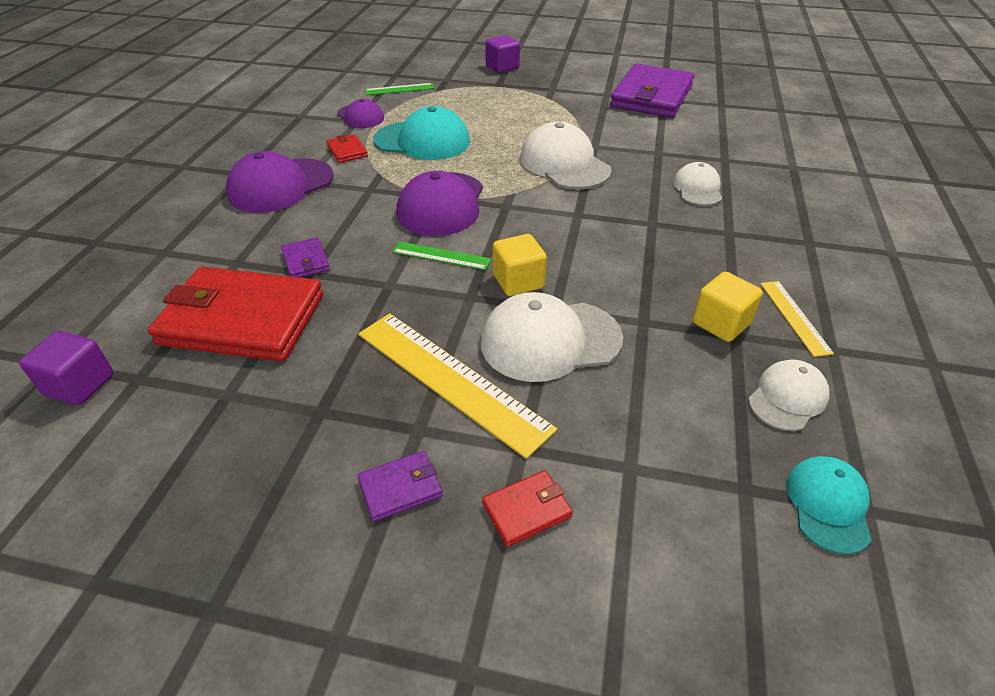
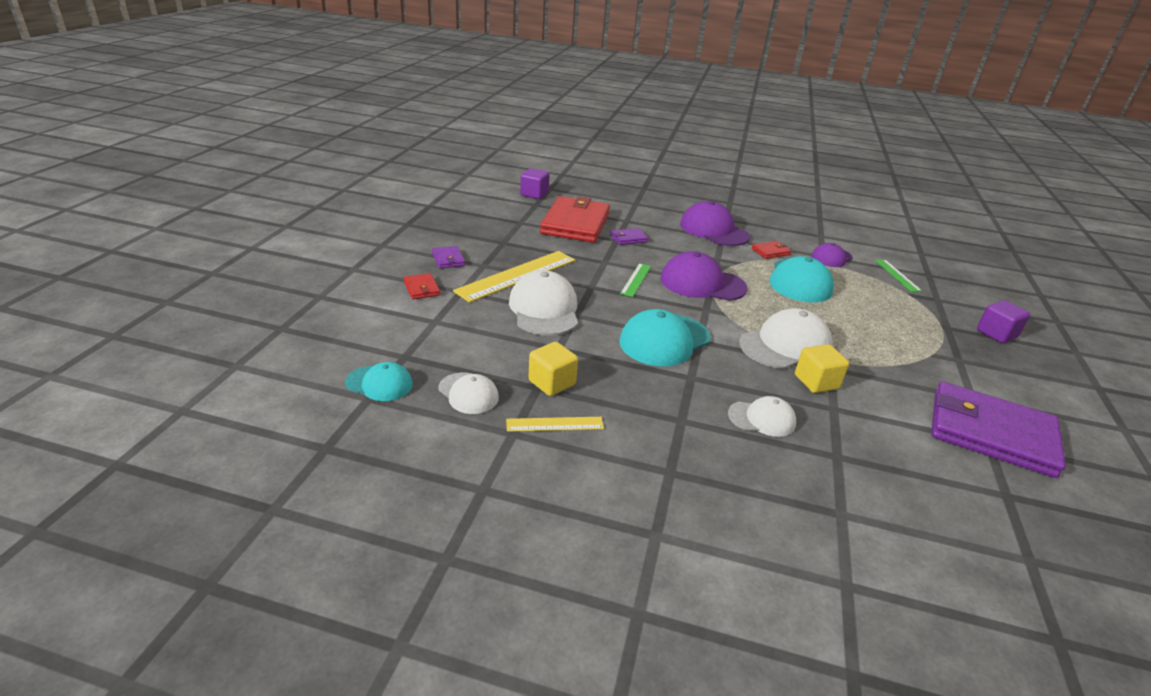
camera: 90 degrees right, 10 degrees down
yellow cube [493,234,547,296] -> yellow cube moved to [795,344,849,393]
none -> turquoise cap [619,309,711,366]

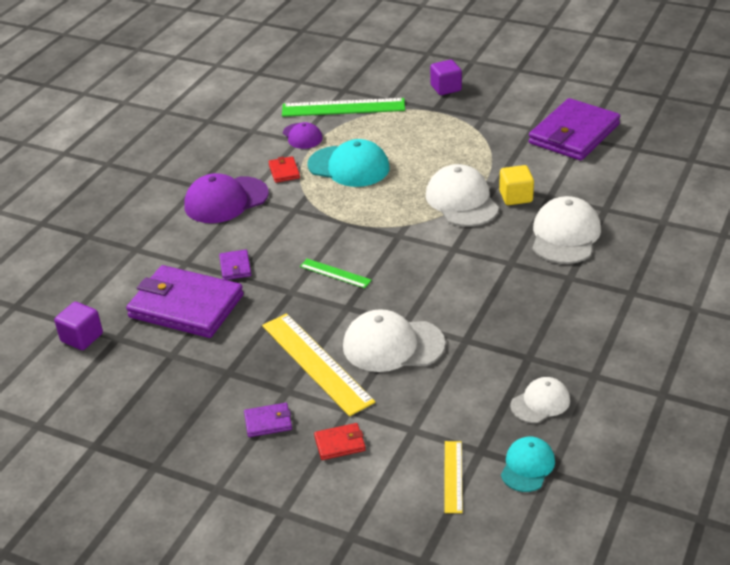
camera: 75 degrees left, 5 degrees up
yellow ruler [506,417,604,432] -> yellow ruler moved to [444,441,462,513]
yellow cube [528,342,578,396] -> none
red wallet [540,196,610,243] -> purple wallet [126,265,243,338]
turquoise cap [619,309,711,366] -> none
purple cap [661,251,748,301] -> none
white cap [728,396,796,437] -> white cap [532,196,601,264], size x1.71
green ruler [875,260,922,292] -> green ruler [282,98,405,117], size x1.95

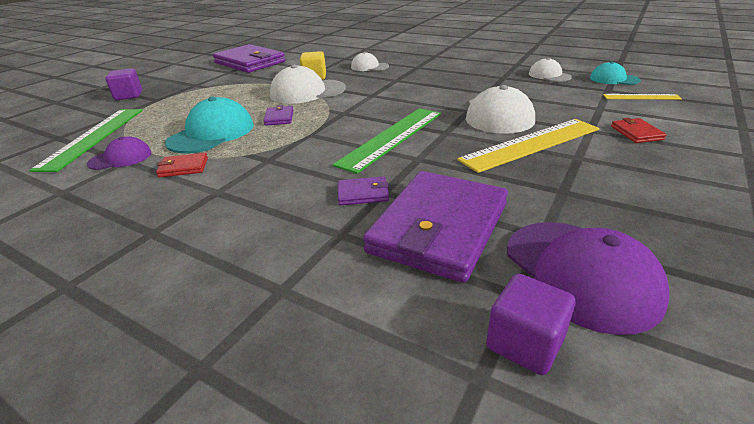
camera: 85 degrees left, 5 degrees down
purple cap [184,173,269,223] -> purple cap moved to [507,222,669,335]
purple wallet [244,403,292,437] -> purple wallet moved to [263,105,293,126]
green ruler [300,259,372,288] -> green ruler [332,108,441,174], size x1.95
white cap [532,196,601,264] -> white cap [351,52,389,71], size x0.58

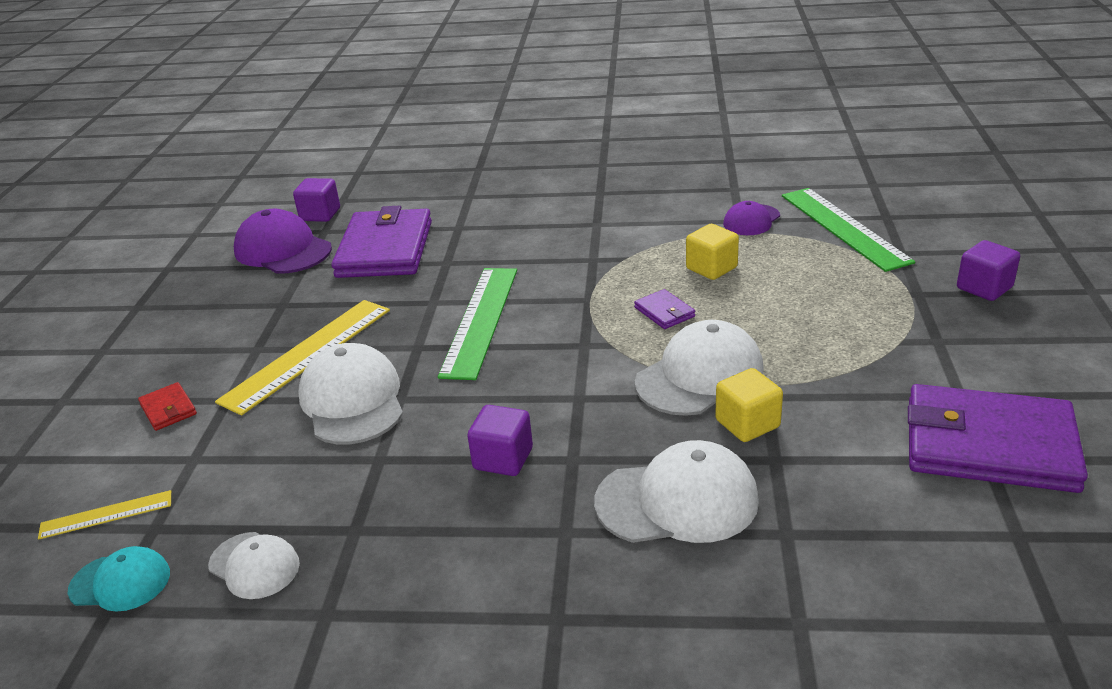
camera: 155 degrees right, 0 degrees up
red wallet [156,153,208,178] -> none
turquoise cap [165,97,254,153] -> yellow cube [686,224,739,280]
purple wallet [338,176,389,205] -> none
white cap [351,52,389,71] -> white cap [594,440,759,543], size x1.71
none -> purple cube [467,405,533,476]

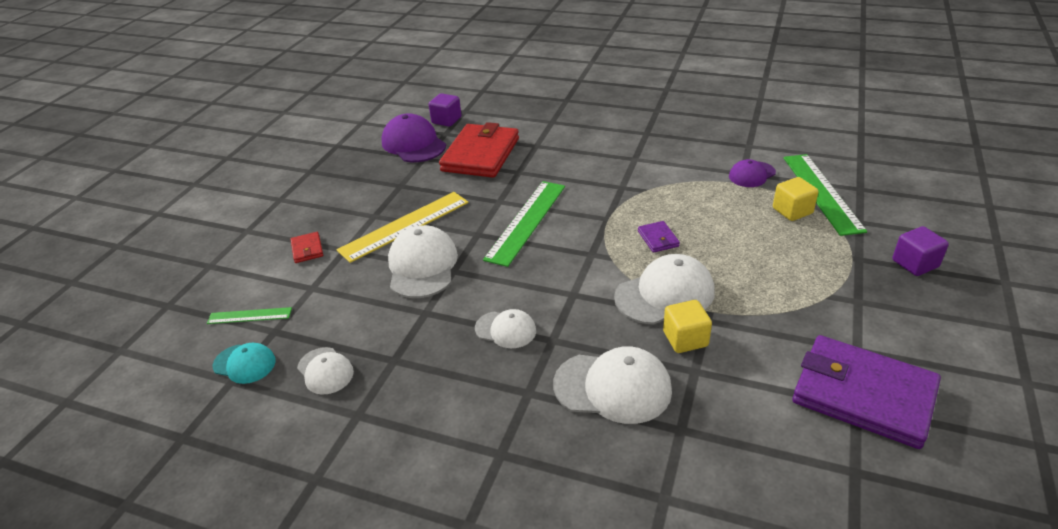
camera: 15 degrees right, 5 degrees up
yellow ruler [38,490,171,540] -> green ruler [207,307,292,324]
purple wallet [331,206,432,278] -> red wallet [439,122,519,178]
purple cube [467,405,533,476] -> white cap [475,309,536,348]
yellow cube [686,224,739,280] -> yellow cube moved to [773,177,819,221]

